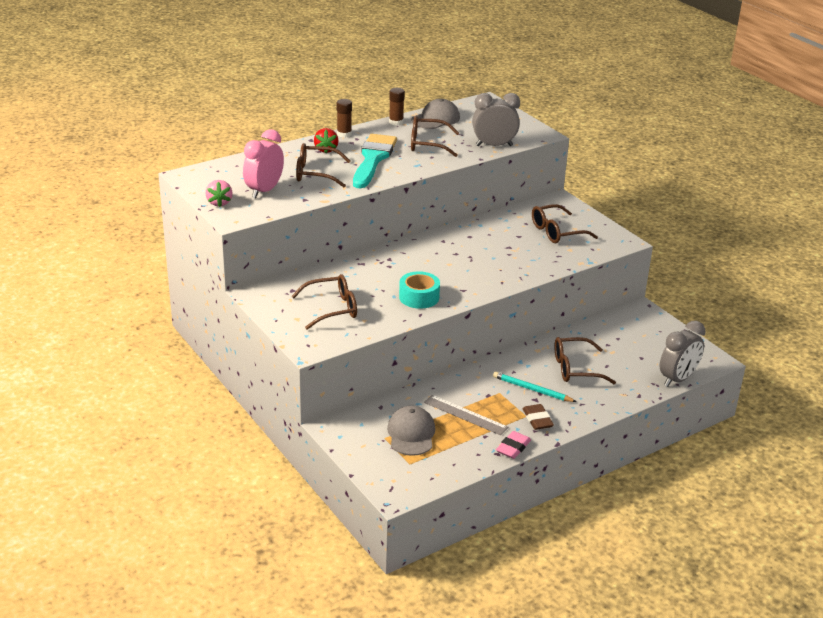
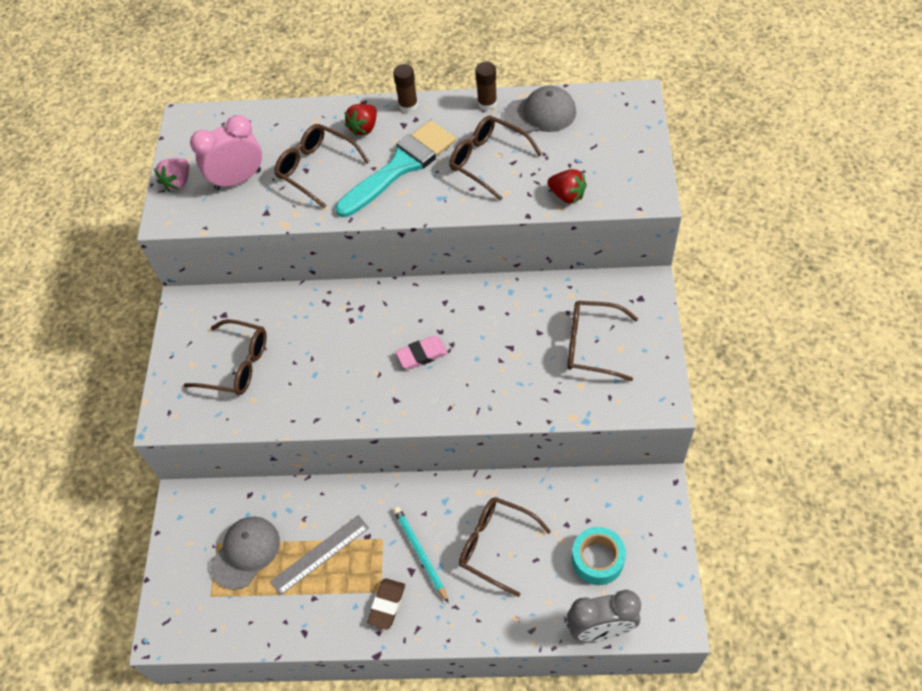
camera: 40 degrees right, 25 degrees up
turquoise tape [399,271,440,309] -> turquoise tape moved to [572,527,626,585]
grey ruler [424,395,508,435] -> grey ruler turned 75 degrees clockwise [270,515,369,596]
grey clock [472,93,520,146] -> red strawberry [547,169,587,203]
pink eraser [496,431,531,459] -> pink eraser moved to [396,336,448,369]

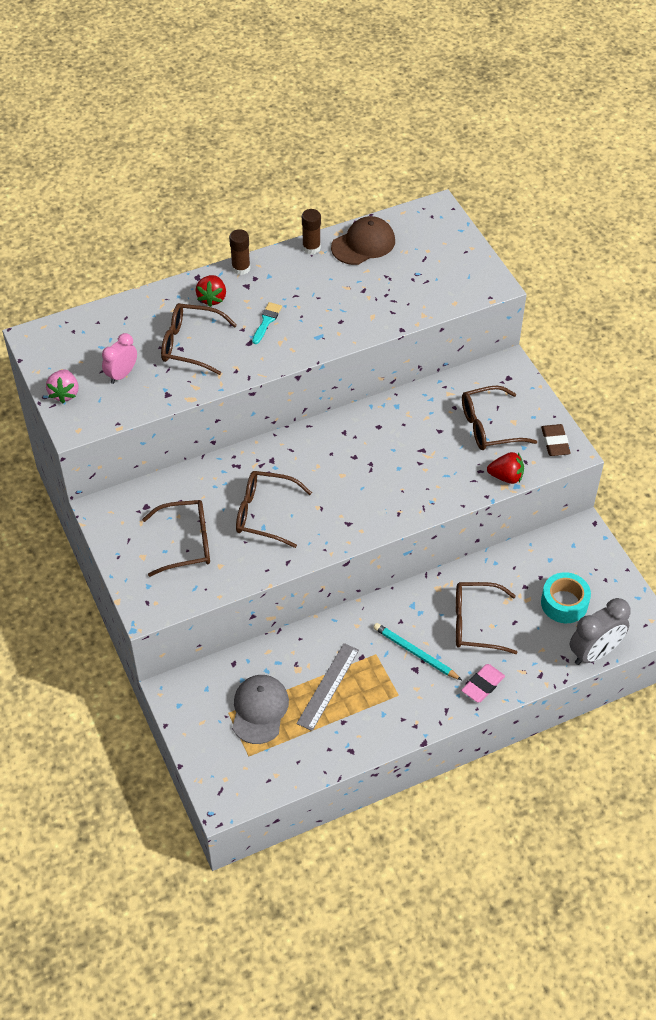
camera: 30 degrees left, 5 degrees down
pink clock [190,115,262,190] -> pink clock [102,333,137,384], size x0.64
turquoise brush [336,120,456,217] -> turquoise brush [252,302,282,344], size x0.41
brown eraser [367,578,405,630] -> brown eraser moved to [541,424,571,456]
pink eraser [396,336,448,369] -> pink eraser moved to [461,664,505,702]
brown glasses [449,116,542,201] -> brown glasses moved to [236,471,312,548]
grey cap [504,86,576,133] -> brown cap [331,216,395,265]
red strawberry [547,169,587,203] -> red strawberry moved to [487,452,524,484]

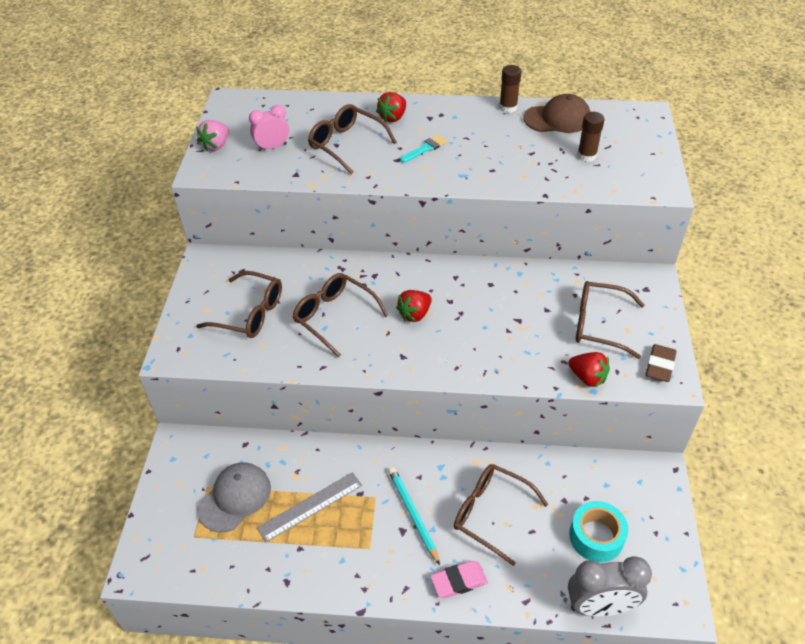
camera: 30 degrees right, 5 degrees down
brown glue stick [229,229,250,275] -> brown glue stick moved to [577,112,604,162]
none -> red strawberry [396,290,432,322]

